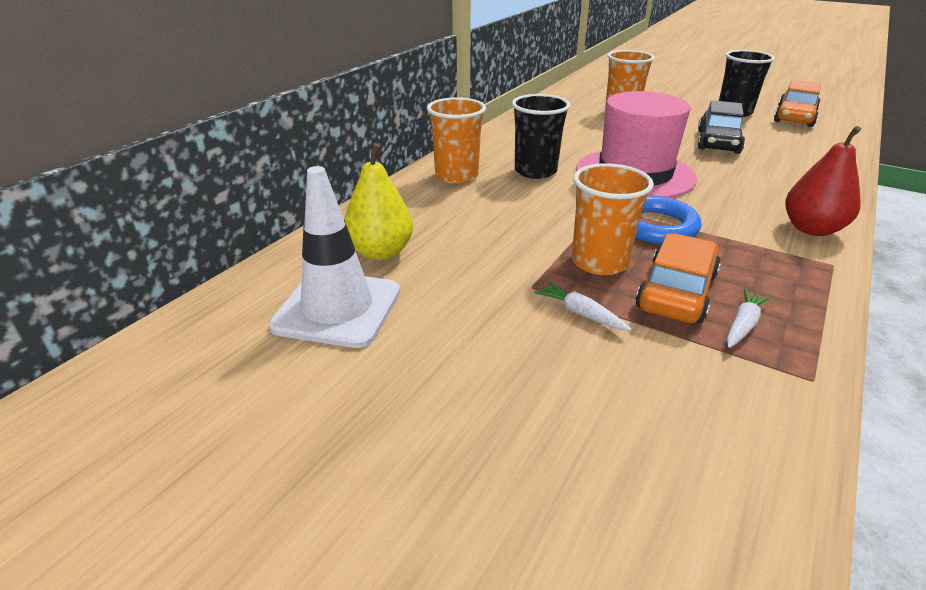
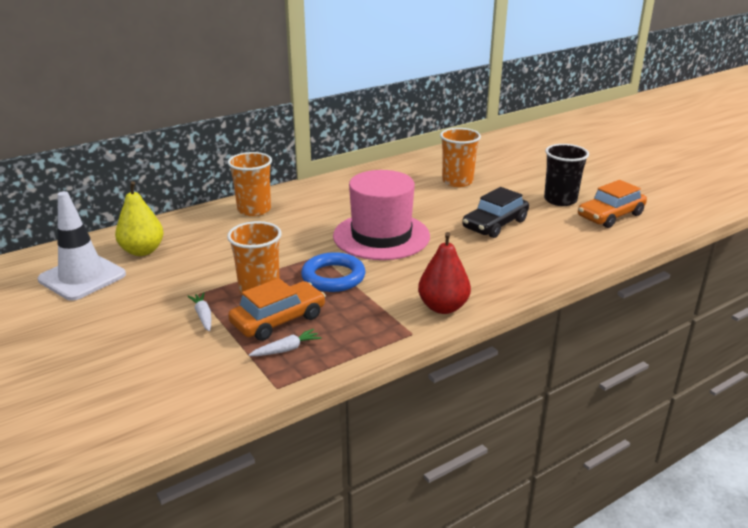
camera: 25 degrees right, 5 degrees down
black cup [512,94,570,179] -> none

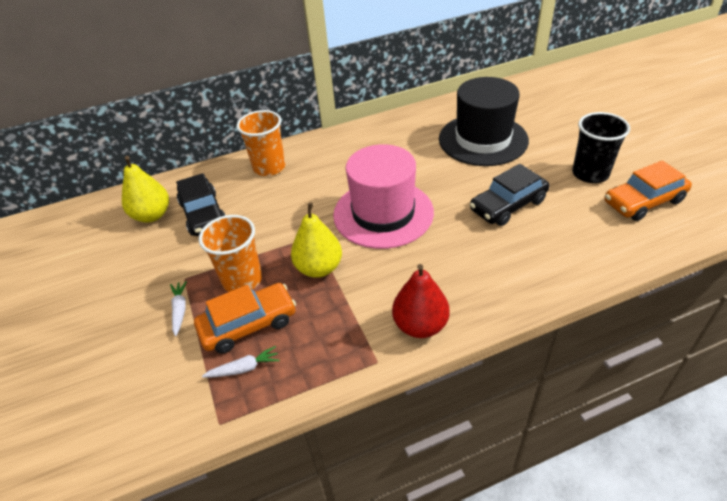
camera: 15 degrees right, 15 degrees up
white traffic cone [38,191,126,301] -> none
blue ring [301,252,365,292] -> yellow pear [291,202,342,278]
orange cup [440,128,481,187] -> black hat [439,77,529,166]
none -> black car [176,173,225,236]

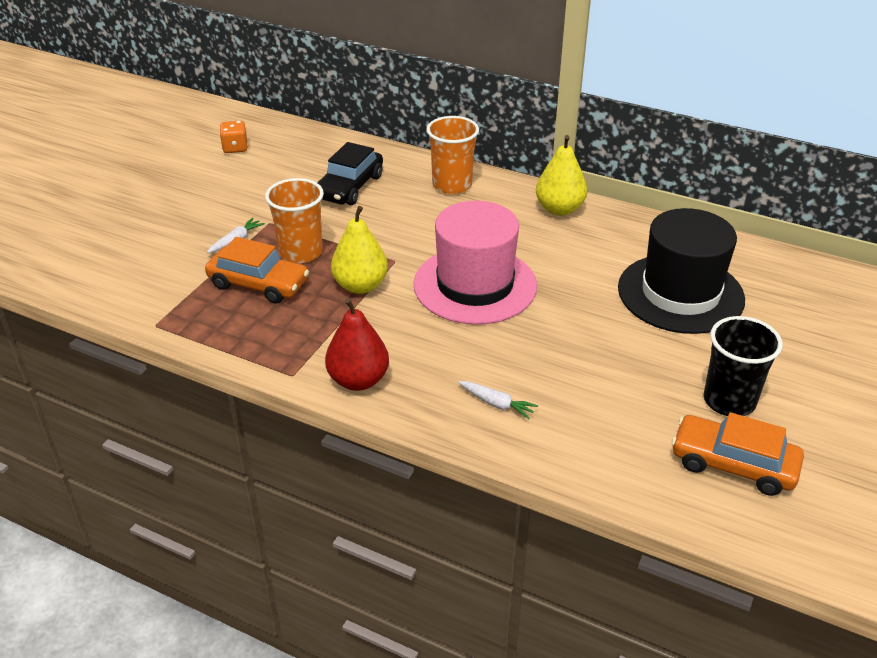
camera: 45 degrees right, 5 degrees down
yellow pear [122,156,169,223] -> yellow pear moved to [536,135,587,216]
white carrot [202,346,280,378] -> white carrot moved to [458,381,538,419]
black car [470,164,550,226] -> none
none -> orange dice [219,121,248,153]

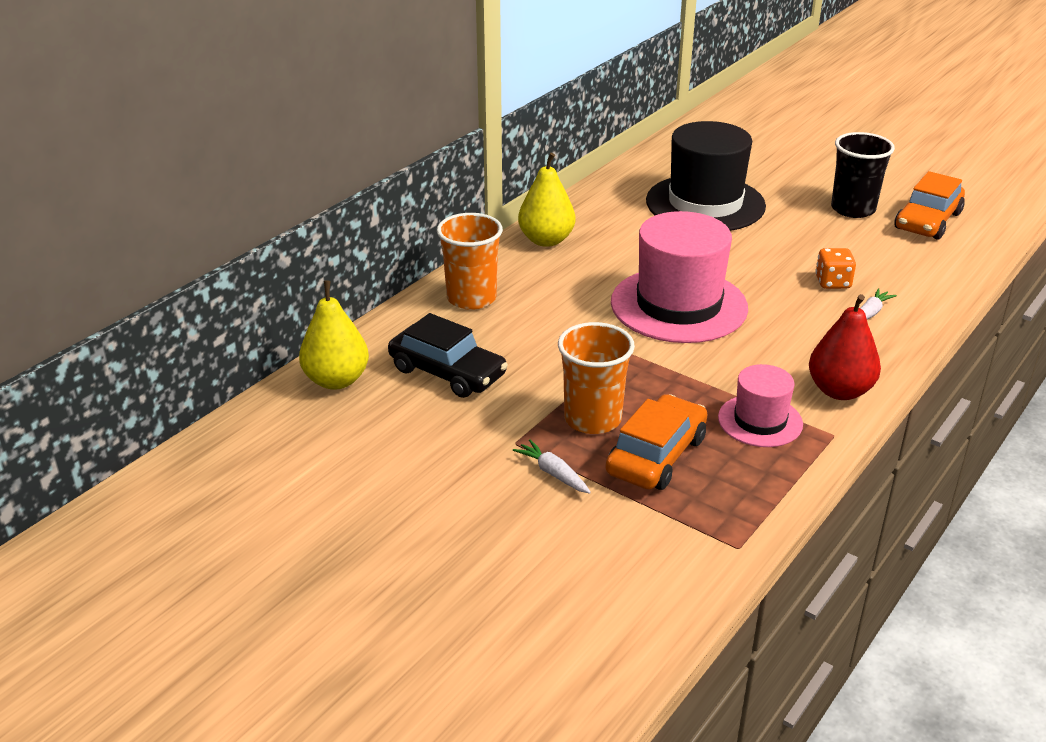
camera: 80 degrees left, 5 degrees down
orange dice [219,121,248,153] -> orange dice moved to [815,248,856,289]
yellow pear [331,206,388,294] -> yellow pear moved to [299,281,369,390]
none -> pink hat [718,364,803,447]

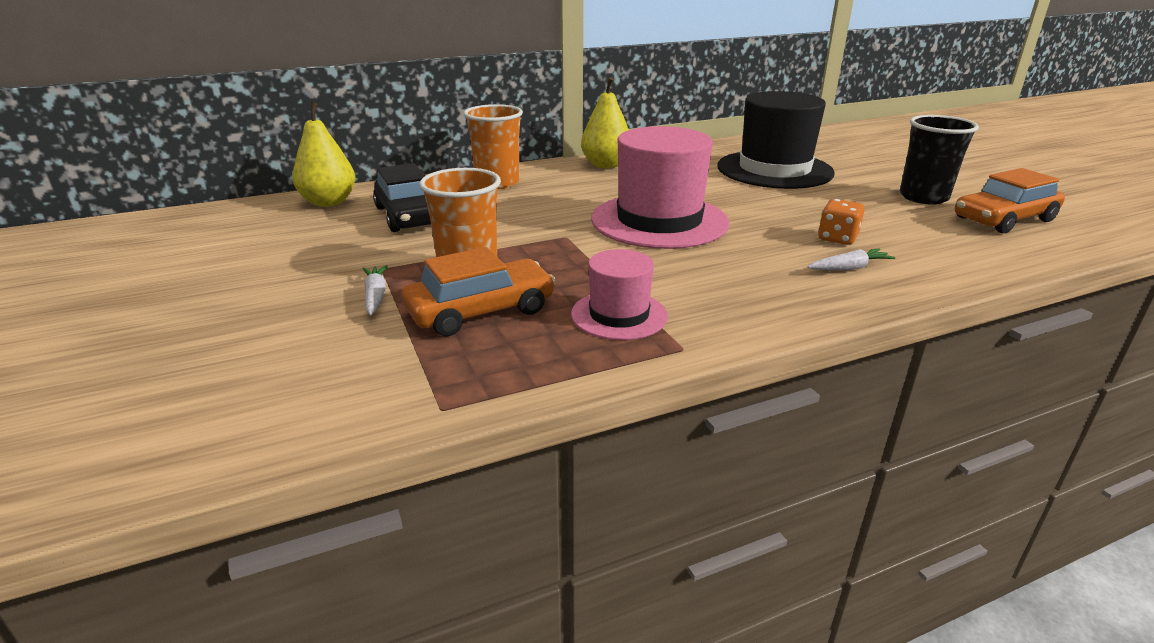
camera: 30 degrees right, 5 degrees down
red pear [809,294,881,400] -> none

